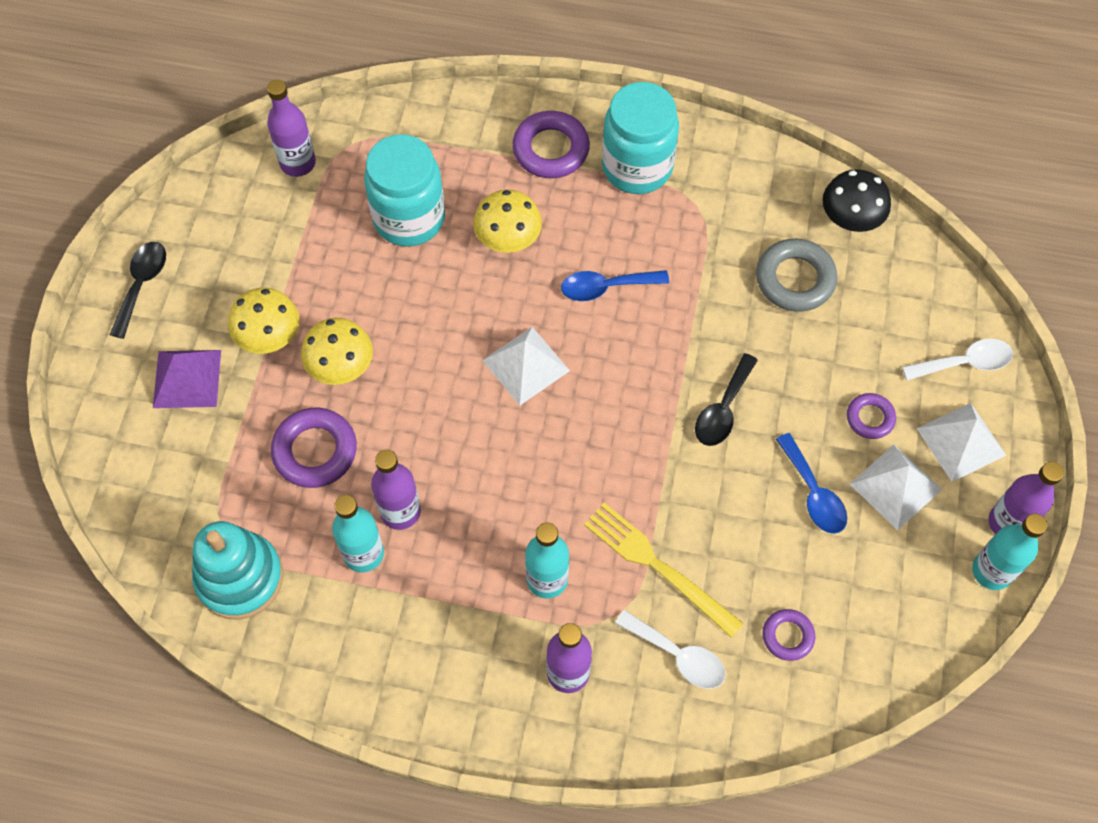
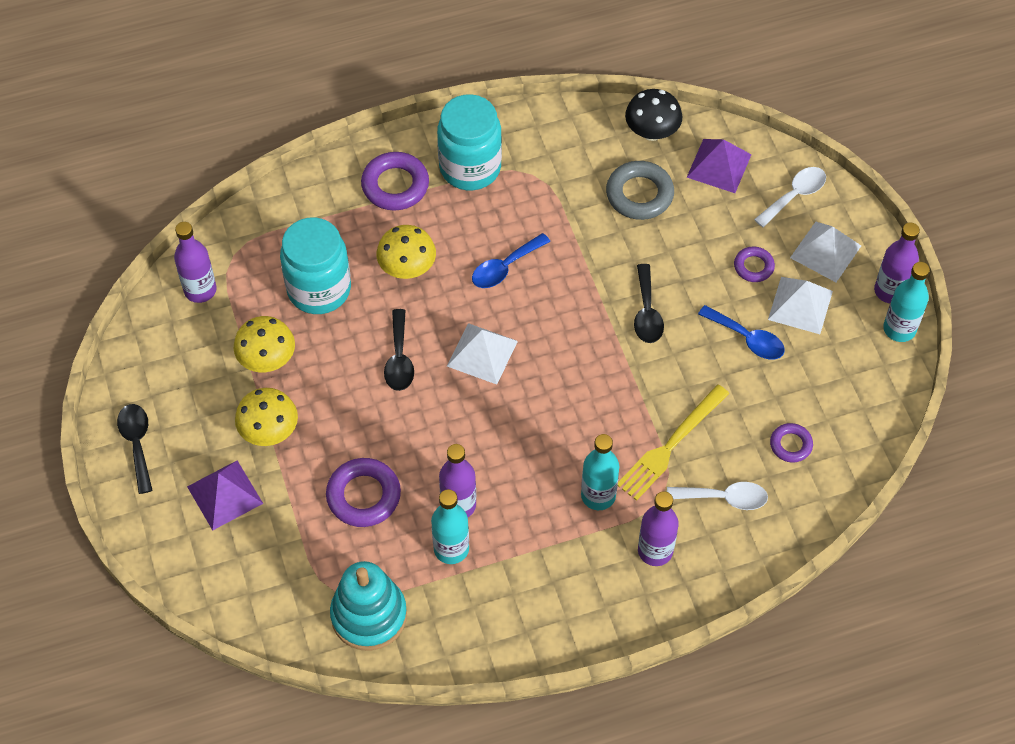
camera: 30 degrees left, 5 degrees down
yellow mushroom [301,318,373,385] -> yellow mushroom moved to [234,316,295,372]
yellow fork [584,503,743,637] -> yellow fork turned 60 degrees counterclockwise [618,385,729,501]
none -> black spoon [384,309,414,391]
none -> purple pyramid [687,139,752,193]

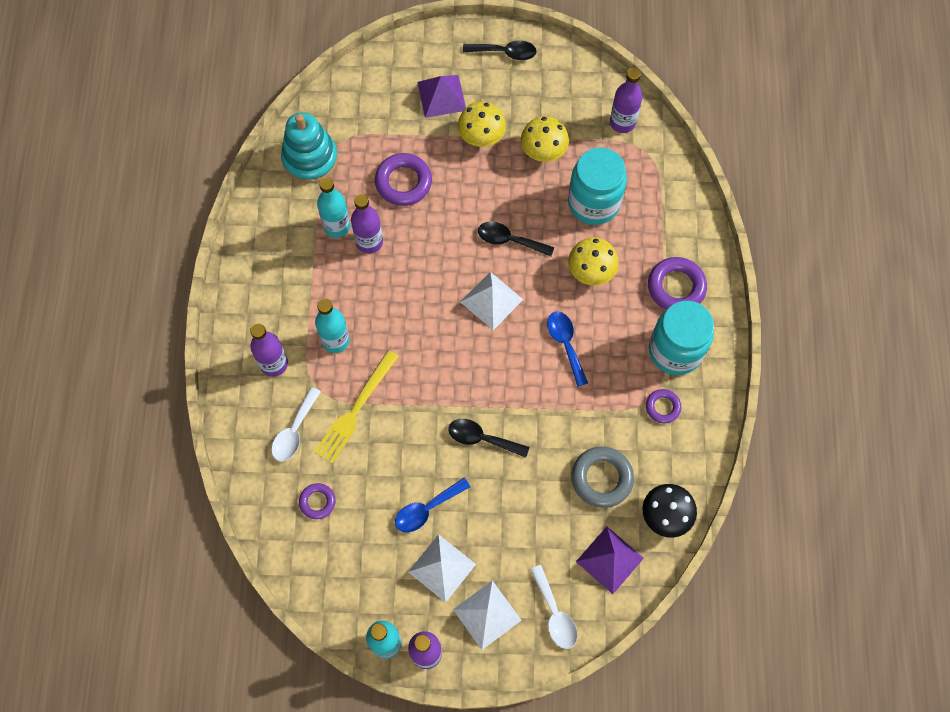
camera: 110 degrees right, 10 degrees up
yellow fork [618,385,729,501] -> yellow fork turned 120 degrees counterclockwise [314,350,399,464]
purple ring [734,246,775,282] -> purple ring moved to [646,389,681,423]

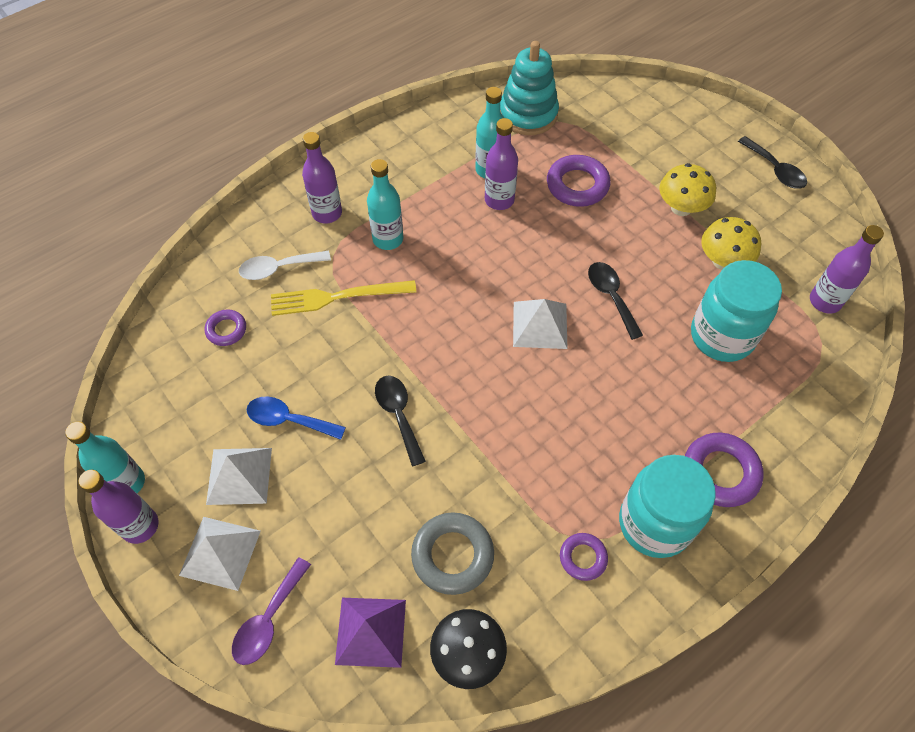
camera: 50 degrees right, 10 degrees down
purple pyramid [417,75,466,118] -> none
white spoon [530,565,578,649] -> purple spoon [232,557,311,665]
blue spoon [547,311,588,387] -> none
yellow mushroom [568,237,619,286] -> none

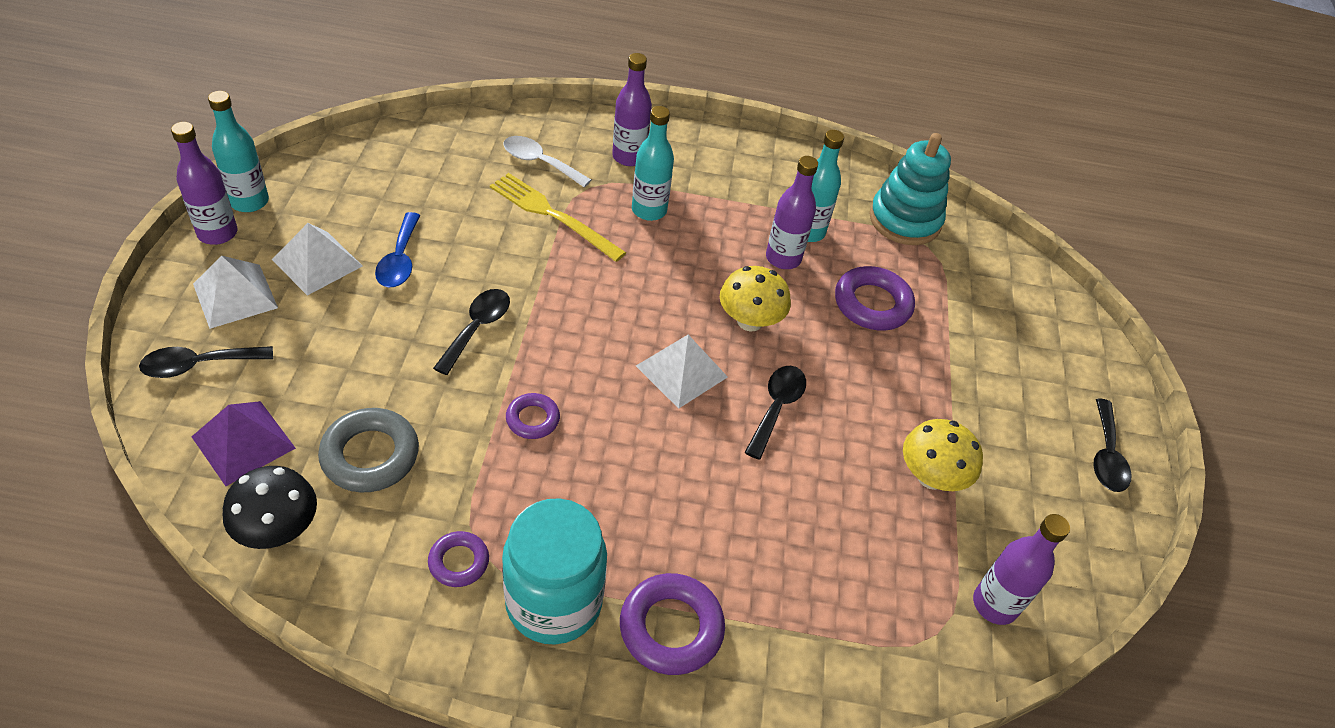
camera: 40 degrees right, 10 degrees down
purple ring [204,309,246,346] -> purple ring moved to [506,393,560,439]
purple spoon [232,557,311,665] -> black spoon [139,346,273,378]
blue spoon [247,396,346,440] -> blue spoon turned 150 degrees counterclockwise [375,212,420,287]
yellow mushroom [659,163,716,216] -> yellow mushroom moved to [720,266,791,331]
turquoise jar [691,260,782,362] -> none

